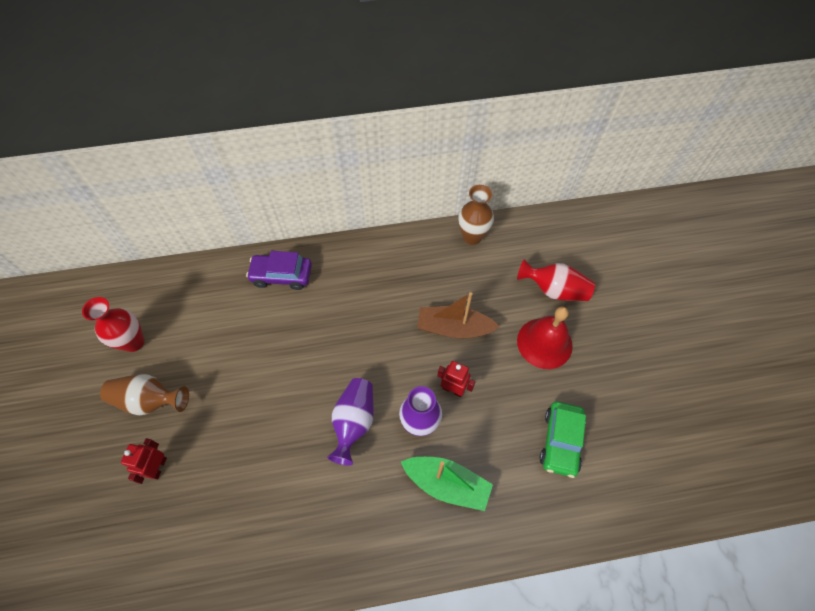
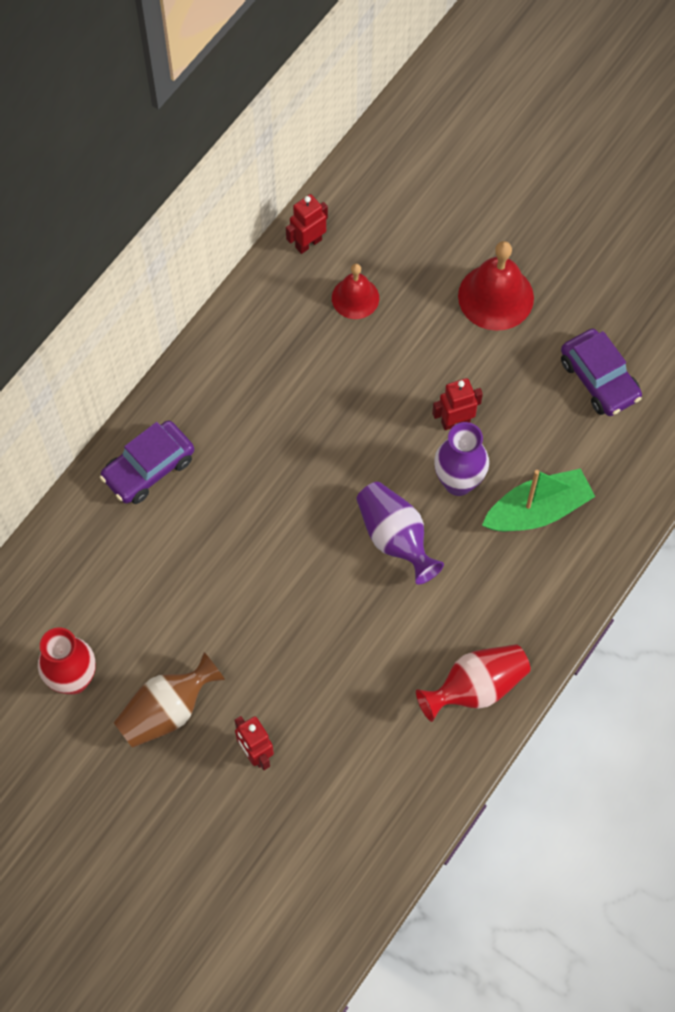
camera: 45 degrees left, 5 degrees up
brown boat [417,292,500,338] -> none
brown vase [458,185,494,245] -> red robot [286,194,328,254]
red vase [517,259,595,301] -> red vase moved to [416,644,531,722]
green car [540,402,586,478] -> purple car [561,329,642,416]
none -> red bell [332,264,379,319]

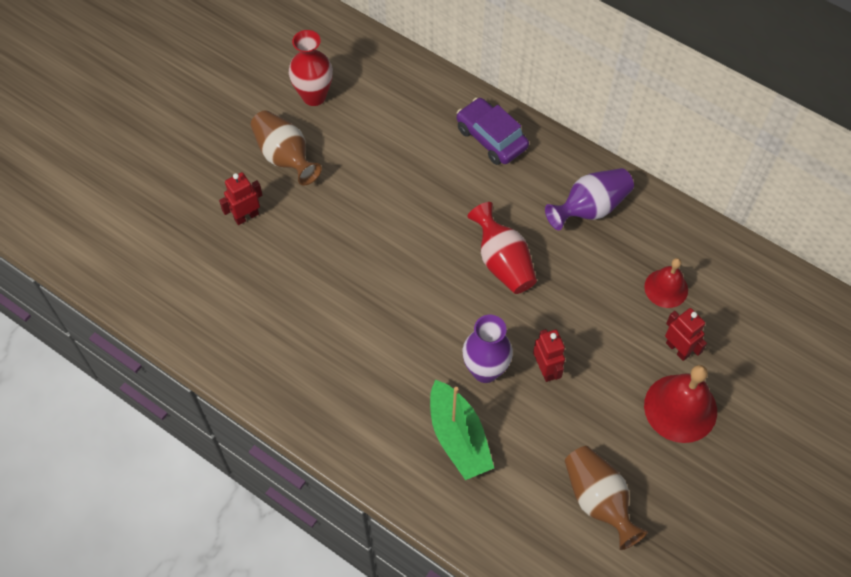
camera: 90 degrees right, 5 degrees down
red robot [286,194,328,254] -> red robot moved to [665,308,707,361]
purple vase [356,482,444,585] -> purple vase moved to [545,168,634,230]
red vase [416,644,531,722] -> red vase moved to [467,202,537,294]
purple car [561,329,642,416] -> brown vase [565,446,648,550]

